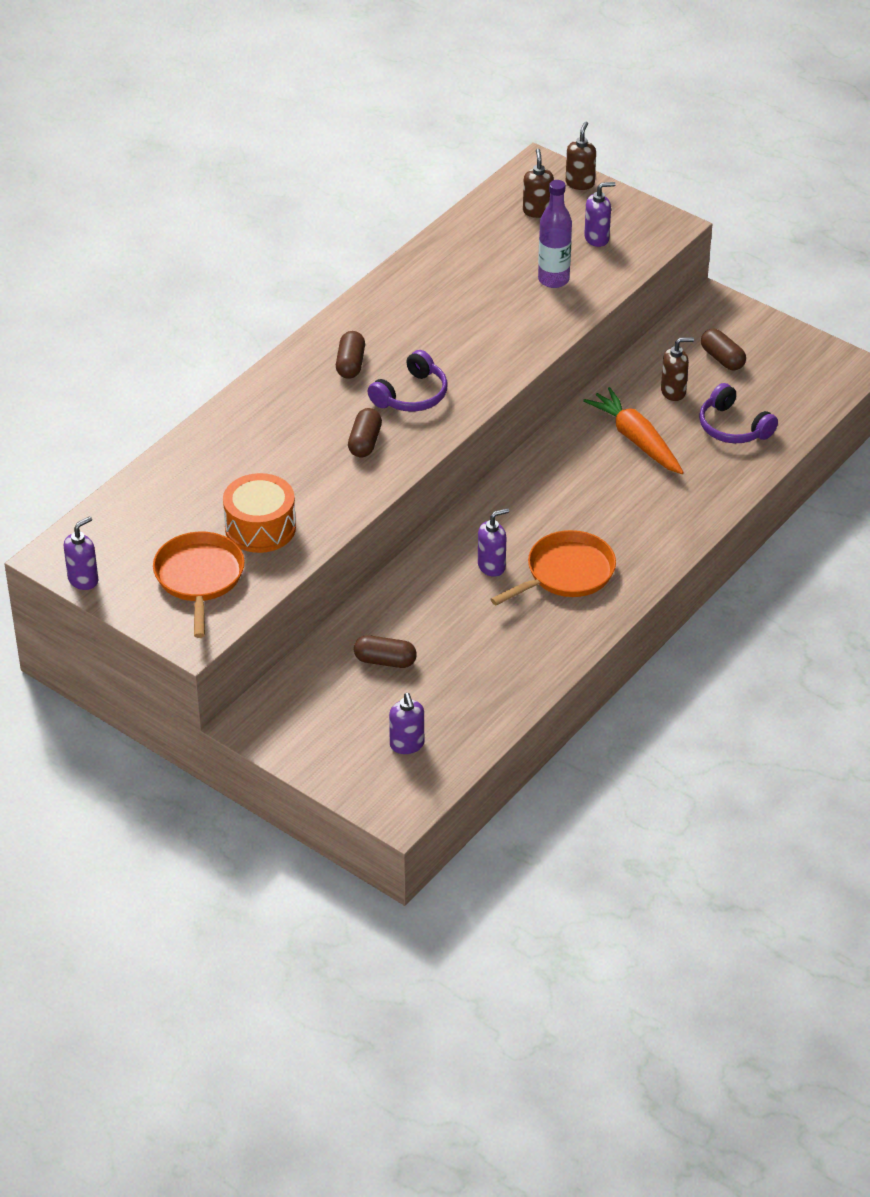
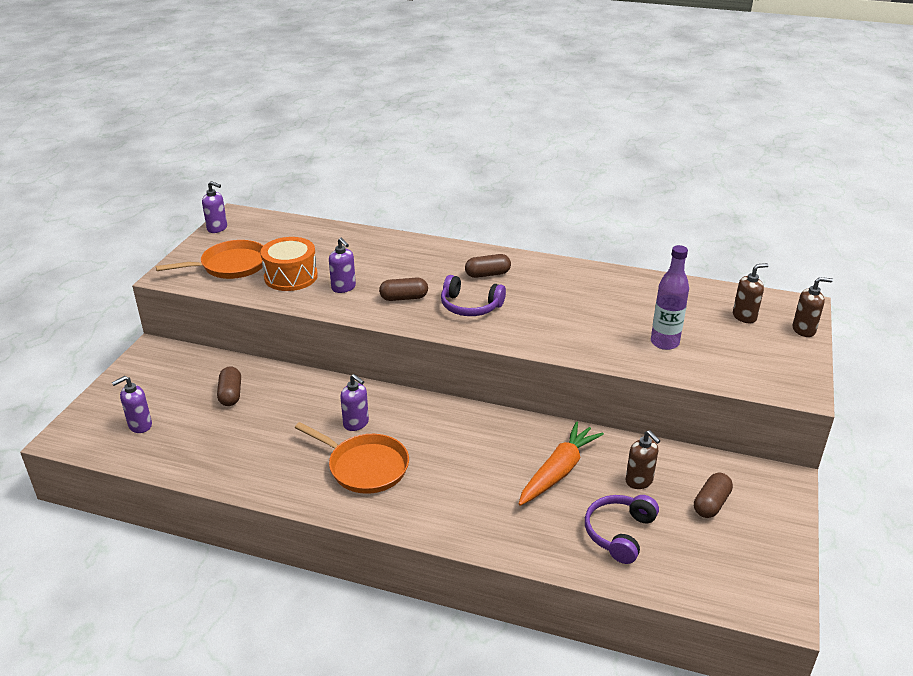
camera: 70 degrees right, 10 degrees down
purple soap dispenser [584,182,616,247] -> purple soap dispenser moved to [329,238,356,293]

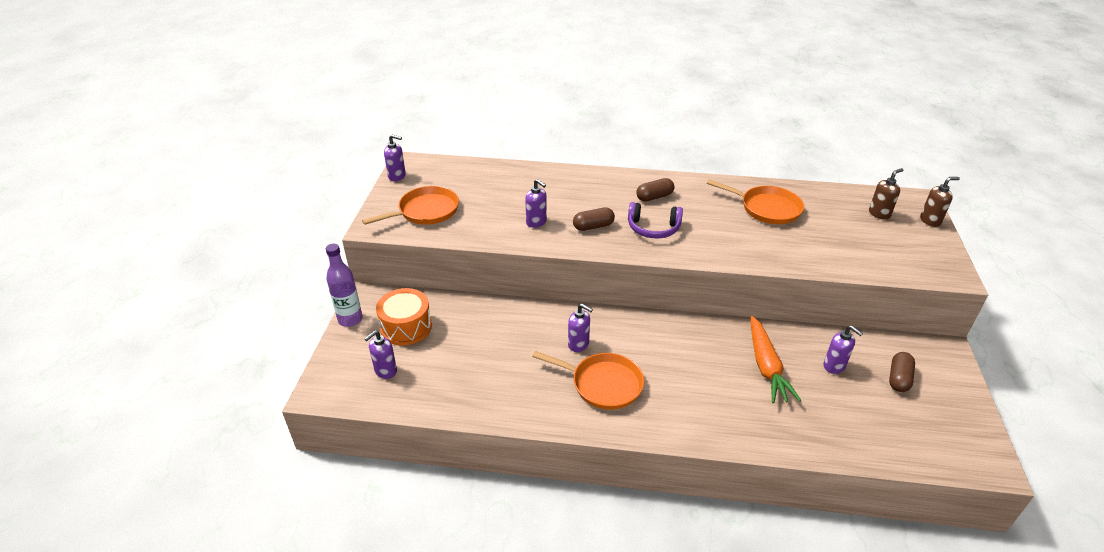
camera: 10 degrees left, 5 degrees up
brown capsule [217,367,241,406] -> none
orange drum [260,237,318,291] -> orange drum moved to [376,288,432,346]
orange carrot [519,421,604,506] -> orange carrot turned 150 degrees clockwise [751,316,802,403]
purple headphones [585,495,659,564] -> none
brown soap dispenser [626,430,660,489] -> purple soap dispenser [824,326,863,374]
purple bottle [651,245,689,350] -> purple bottle moved to [326,244,363,327]
none -> orange pan [707,180,804,224]

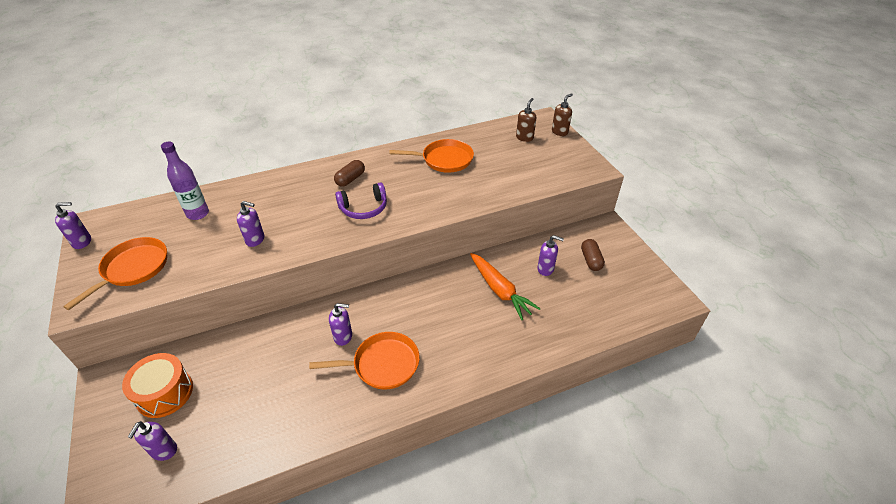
camera: 30 degrees left, 5 degrees up
purple bottle [326,244,363,327] -> purple bottle moved to [161,142,209,220]
brown capsule [573,207,615,231] -> none

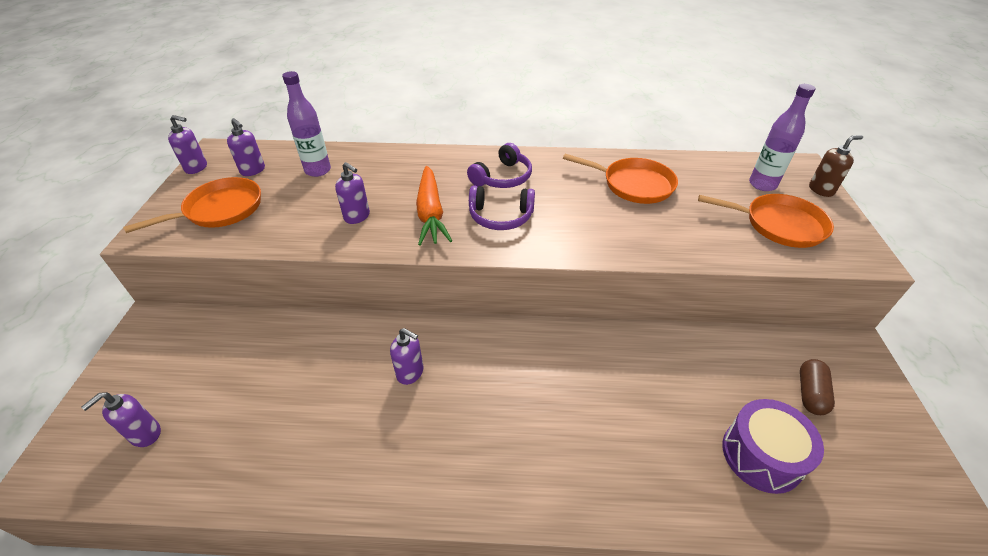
camera: 25 degrees right, 0 degrees up
orange drum [122,353,193,418] -> none
orange pan [309,332,419,390] -> orange pan moved to [698,194,834,248]
brown capsule [334,160,365,187] -> purple headphones [467,143,532,188]
orange carrot [470,253,541,320] -> orange carrot moved to [416,166,452,246]
brown soap dispenser [516,98,536,142] -> purple bottle [749,84,816,191]
purple soap dispenser [537,235,564,276] -> purple soap dispenser moved to [227,118,265,176]
none -> purple drum [722,399,824,494]

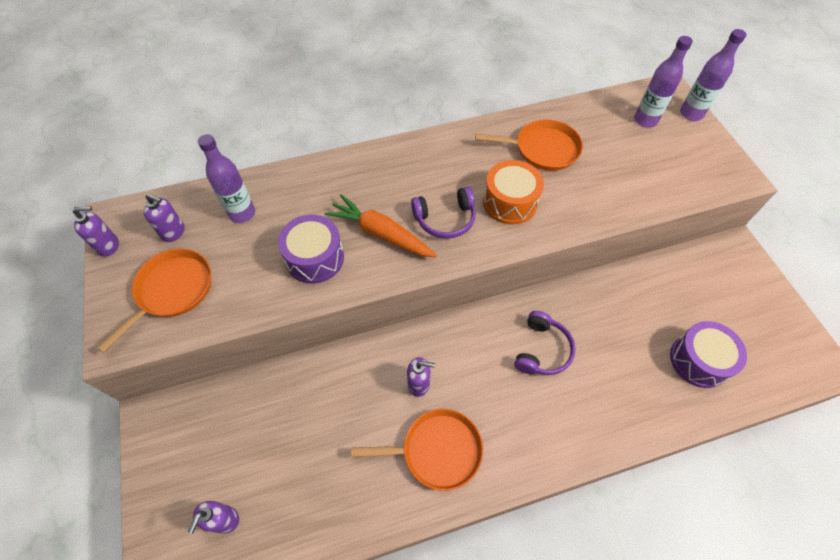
camera: 20 degrees left, 15 degrees up
purple soap dispenser [335,162,370,224] -> purple drum [278,215,344,284]
orange carrot [416,166,452,246] -> orange carrot turned 150 degrees clockwise [325,194,437,257]
purple headphones [467,143,532,188] -> purple headphones moved to [514,311,576,375]
orange pan [698,194,834,248] -> orange pan moved to [351,409,483,491]
brown capsule [800,359,835,415] -> none
brown soap dispenser [809,135,863,197] -> purple bottle [680,29,746,121]
none -> orange drum [483,160,544,224]

